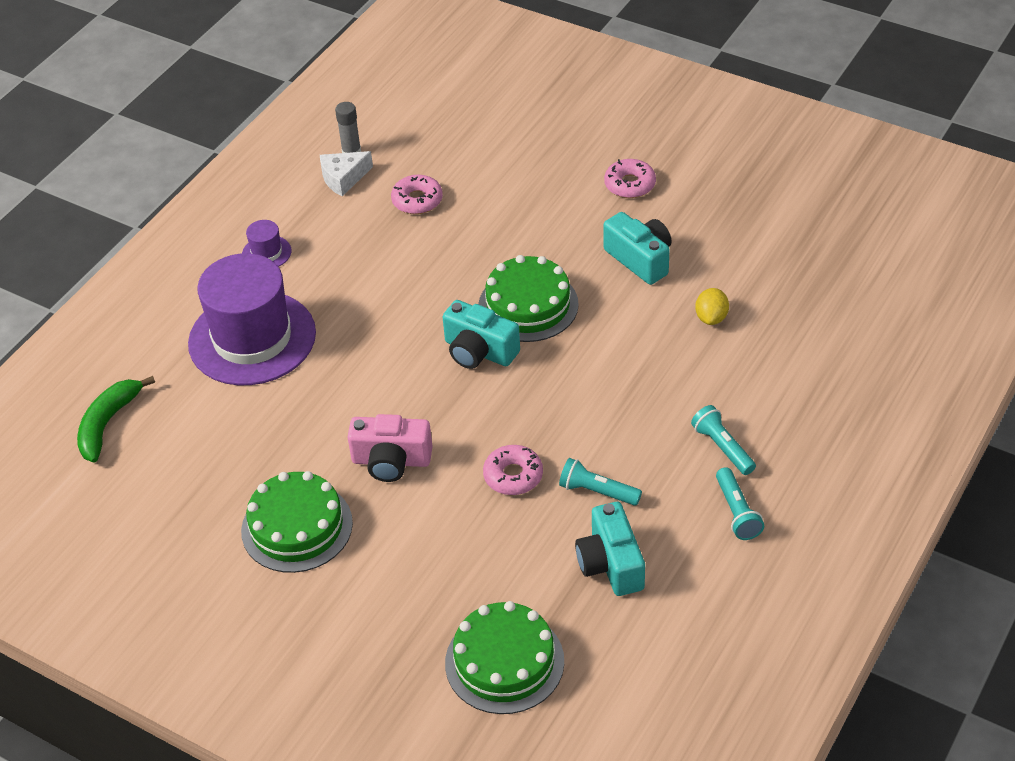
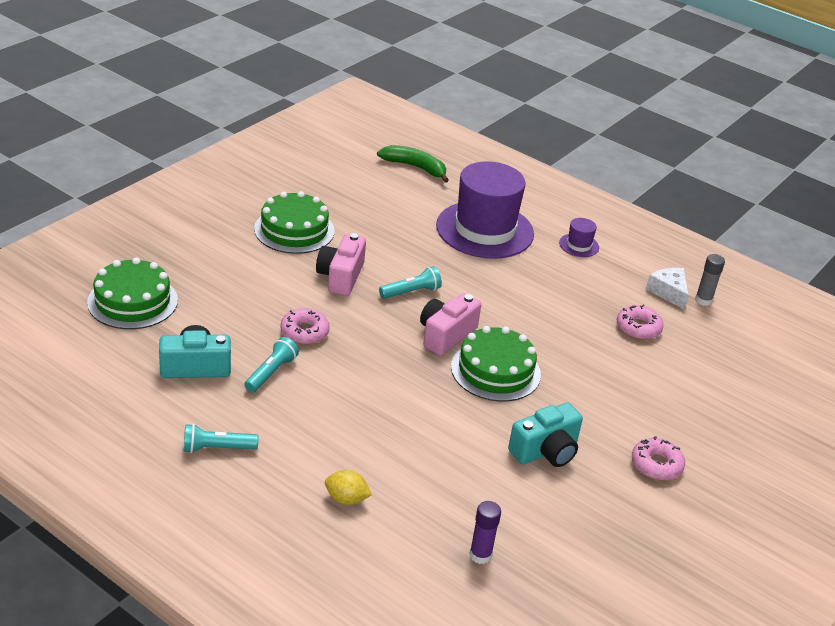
camera: 90 degrees right, 10 degrees down
turquoise camera [443,300,520,369] -> pink camera [420,293,481,356]
turquoise flashlight [691,405,756,475] -> turquoise flashlight moved to [379,266,442,299]
yellow lemon [695,288,729,325] -> yellow lemon moved to [325,470,372,505]
none -> purple glue stick [469,501,501,564]

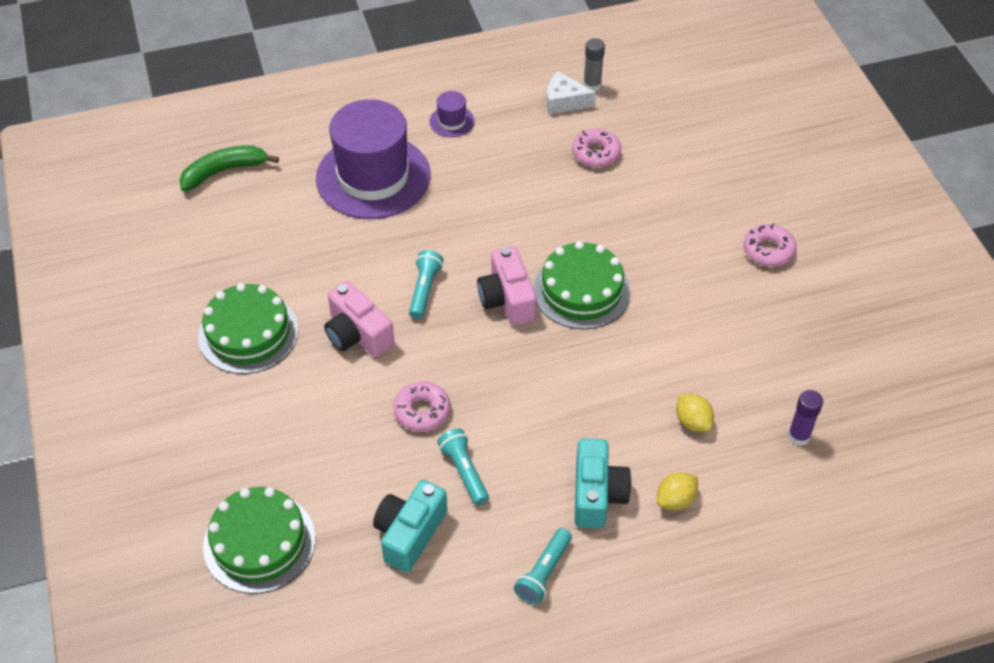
camera: 50 degrees left, 15 degrees up
turquoise camera [508,402,583,467] -> turquoise camera moved to [575,438,631,529]
none -> yellow lemon [676,394,714,432]

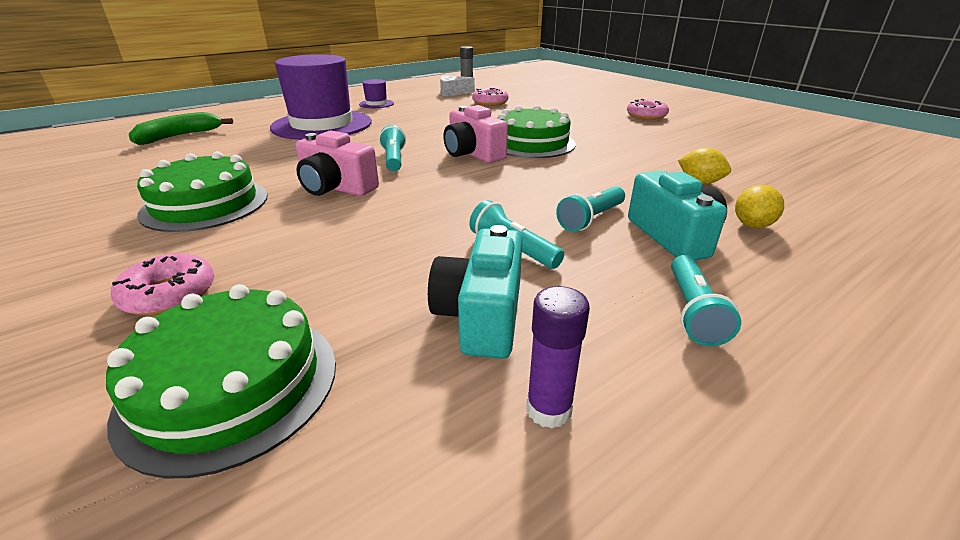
camera: 20 degrees left, 20 degrees down
pink donut [393,381,451,432] -> pink donut moved to [110,253,214,316]
purple glue stick [788,390,823,446] -> purple glue stick moved to [526,286,590,429]
none -> turquoise flashlight [556,186,625,232]

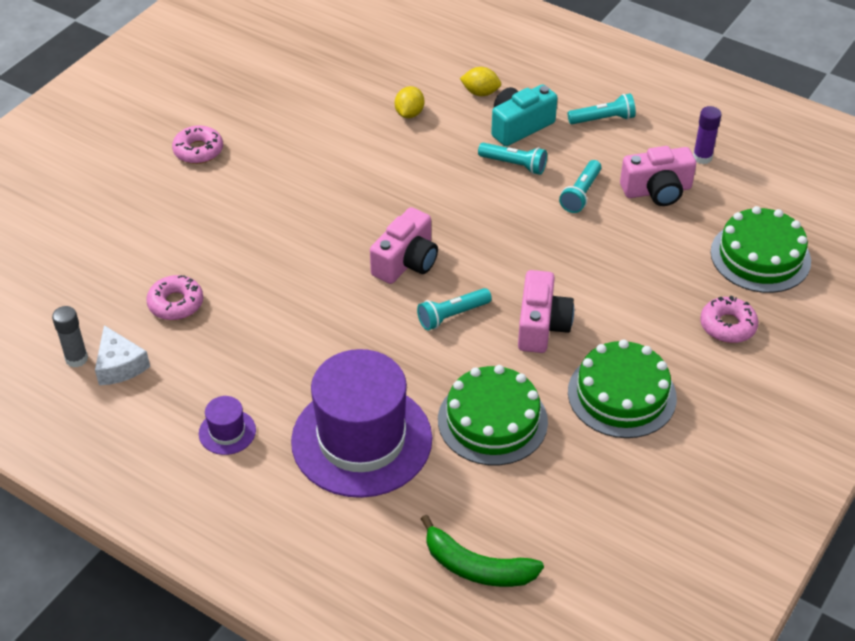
camera: 110 degrees left, 15 degrees up
turquoise camera [428,225,523,359] -> pink camera [620,146,696,206]
green cake [498,105,576,158] -> green cake moved to [438,365,548,465]

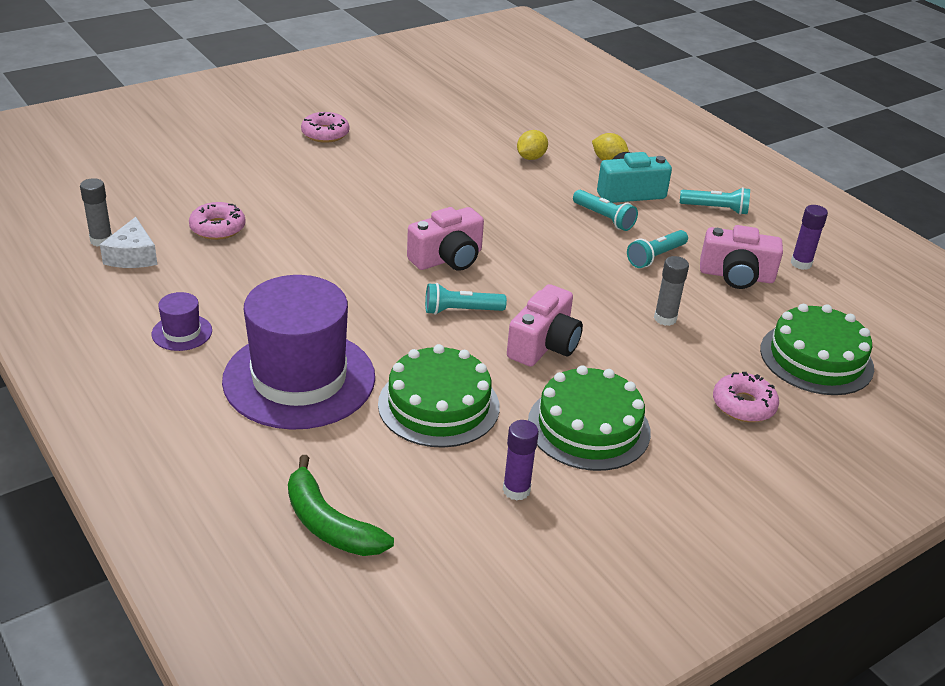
camera: 20 degrees right, 10 degrees down
none -> purple glue stick [503,420,539,501]
none -> grey glue stick [654,256,689,326]

